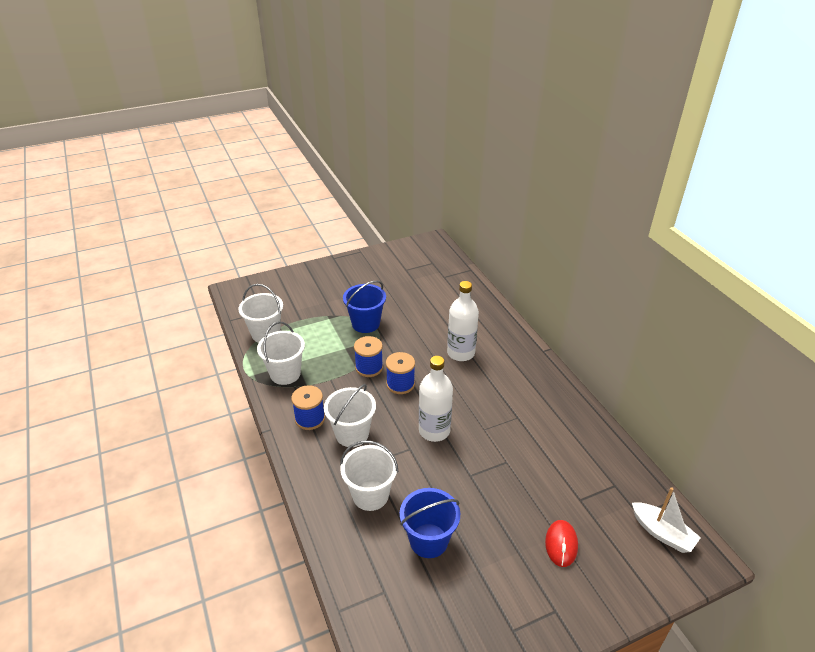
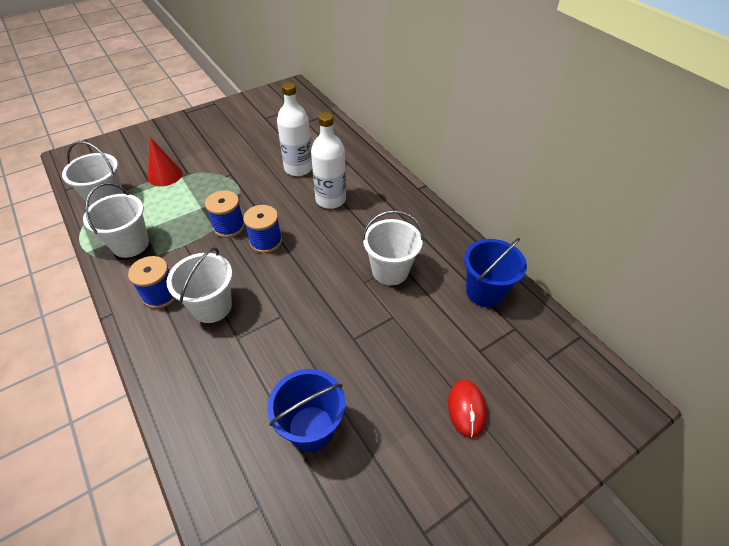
camera: 10 degrees left, 10 degrees up
white bucket [340,441,398,511] -> white bucket moved to [362,210,424,285]
blue bucket [343,280,386,333] -> blue bucket moved to [464,238,527,307]
white bottle [419,356,453,442] -> white bottle moved to [277,82,312,176]
white boat [632,487,701,553] -> none
none -> red cone [148,138,182,186]

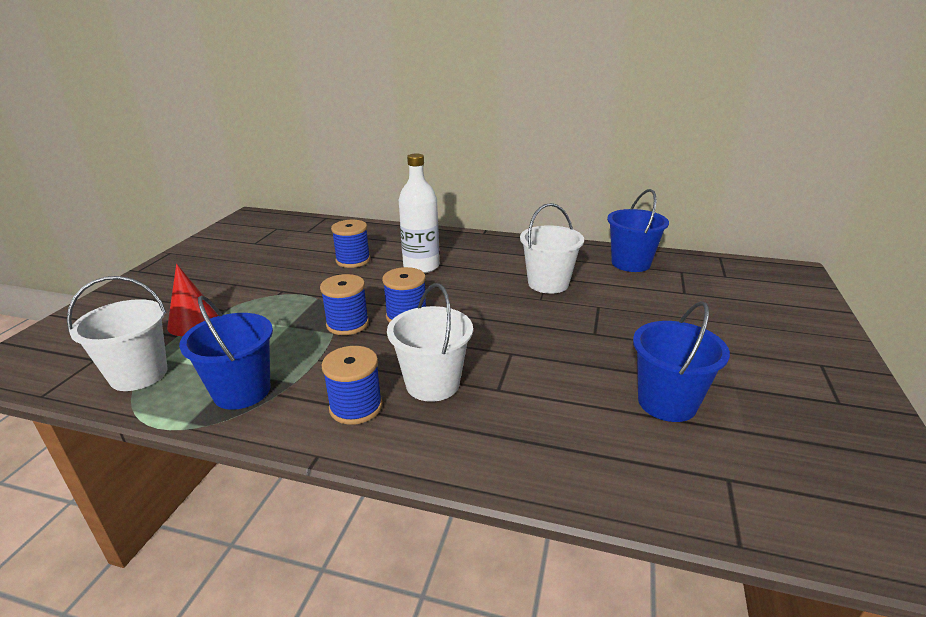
camera: 40 degrees left, 20 degrees down
white bucket [83,183,149,258] -> blue bucket [179,295,273,410]
white bottle [277,82,312,176] -> blue spool [331,220,371,268]
red mouse [448,379,487,438] -> none

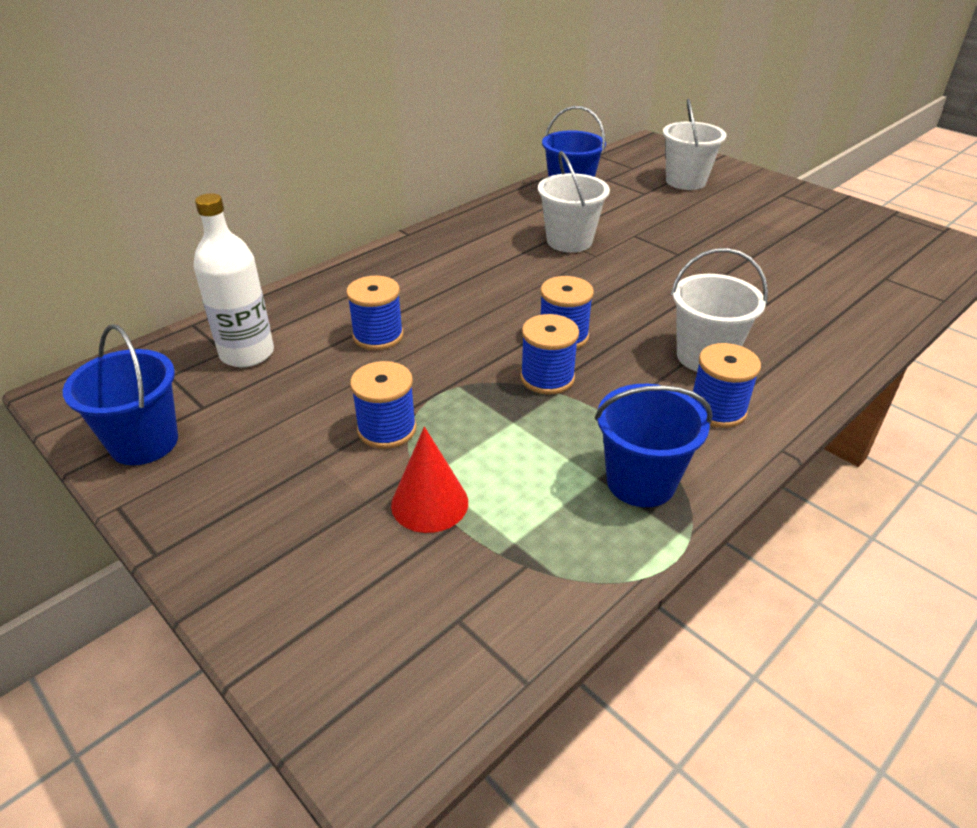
camera: 60 degrees left, 10 degrees up
white bucket [67,276,168,391] -> white bucket moved to [663,98,726,190]
white bottle [399,154,439,273] -> white bottle moved to [194,193,274,367]
blue bucket [633,301,730,422] -> blue bucket moved to [63,325,178,465]
none -> blue spool [350,361,417,449]

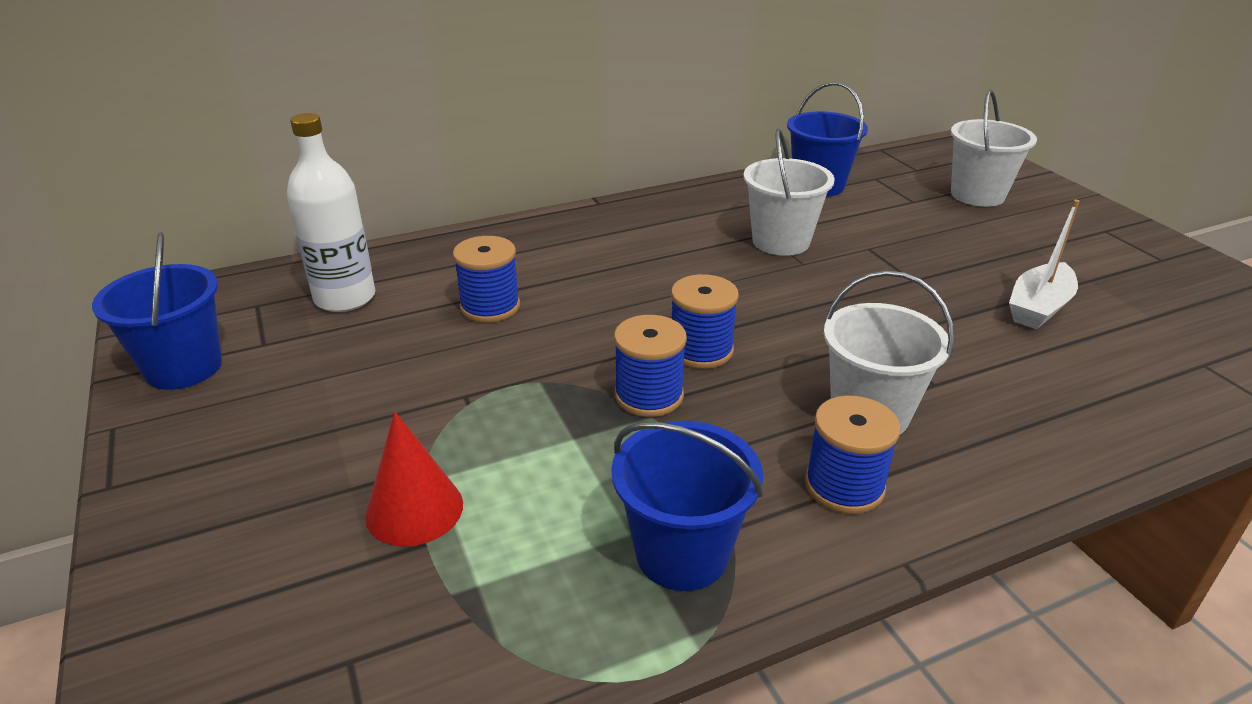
camera: 20 degrees right, 5 degrees down
blue spool [350,361,417,449] -> none
none -> white boat [1009,200,1080,330]

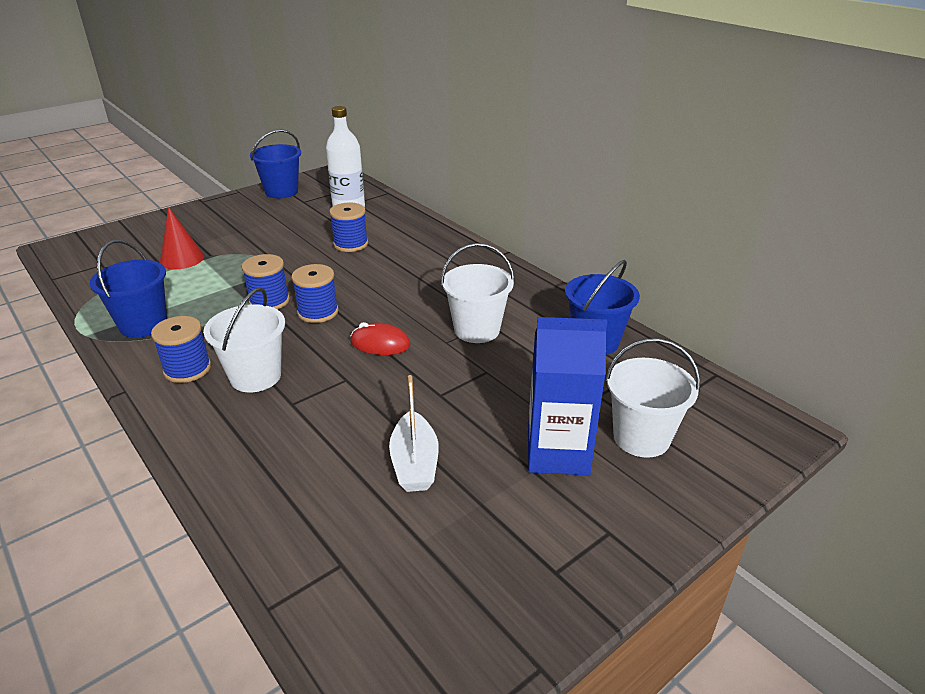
camera: 75 degrees right, 0 degrees up
white boat [1009,200,1080,330] -> white boat turned 120 degrees counterclockwise [389,375,439,492]
none -> red mouse [350,322,411,355]
none -> blue carton [528,317,607,476]

